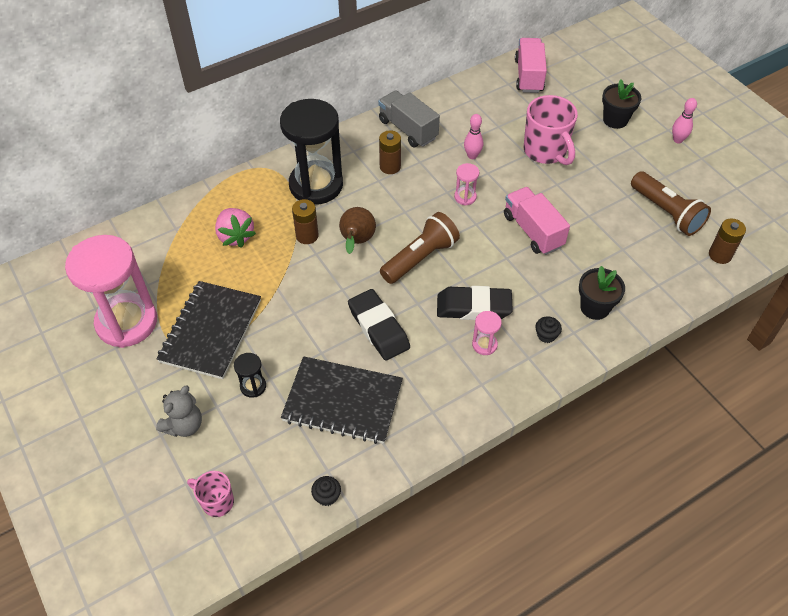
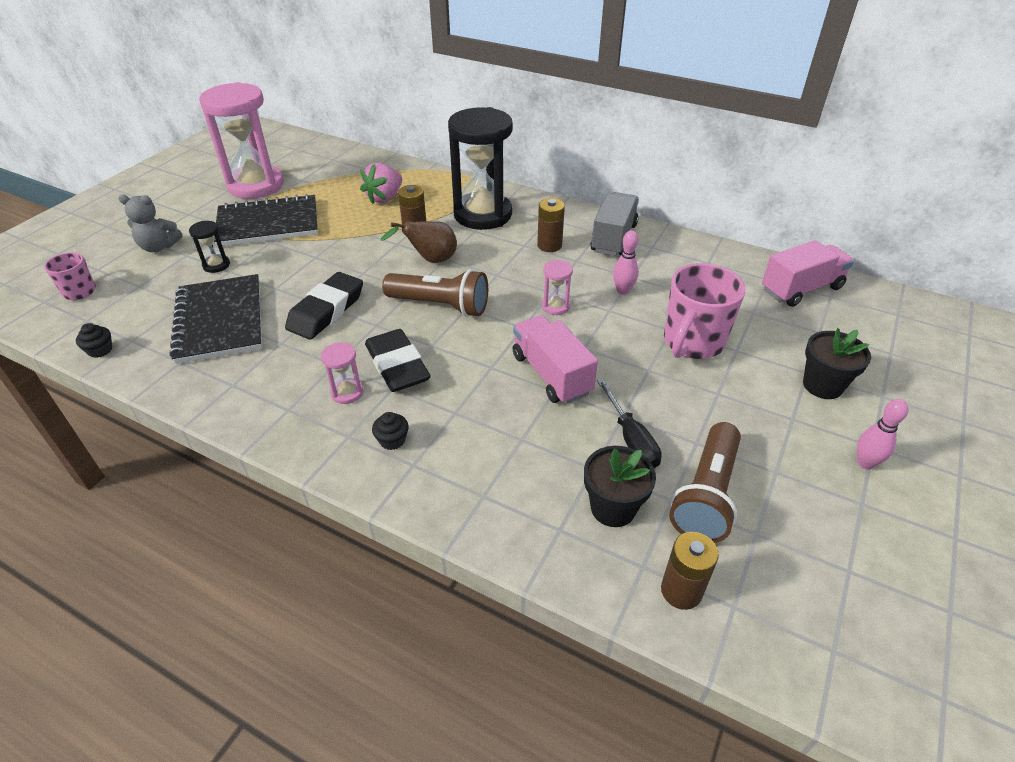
camera: 60 degrees right, 10 degrees down
pink truck [504,187,570,255] -> pink truck turned 60 degrees counterclockwise [513,315,598,404]
black flower pot [579,266,625,320] -> black flower pot moved to [584,446,656,527]
none -> black screwdriver [597,378,662,468]

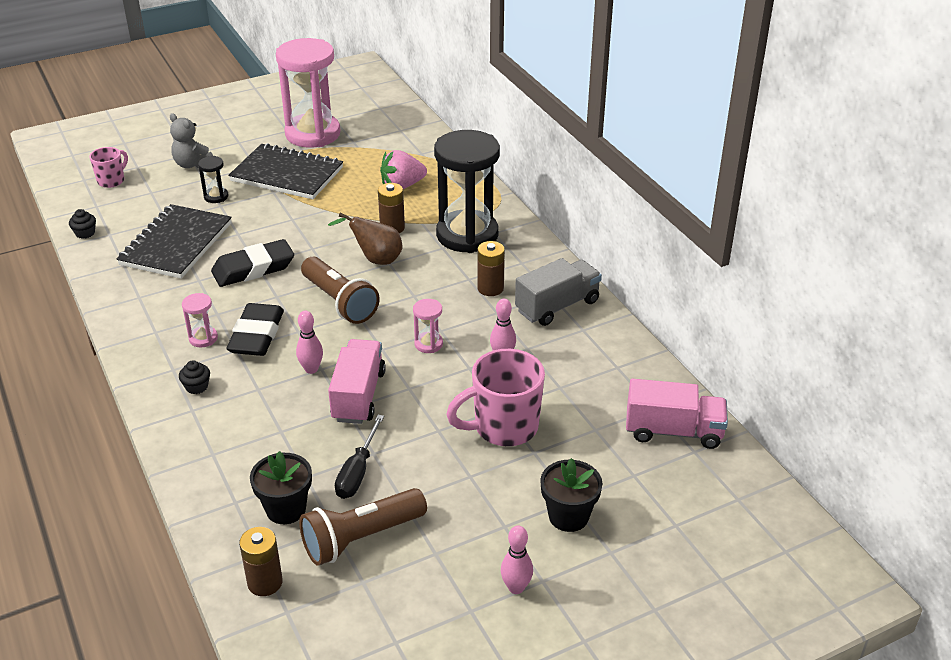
camera: 35 degrees right, 5 degrees down
none -> pink bowling pin [296,311,323,374]

